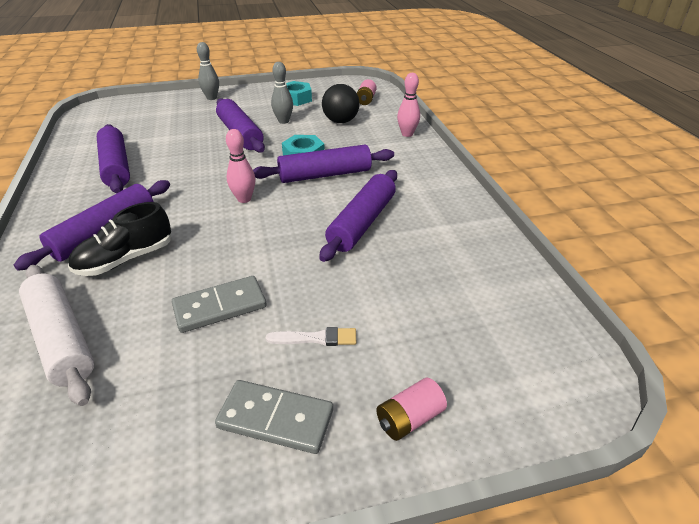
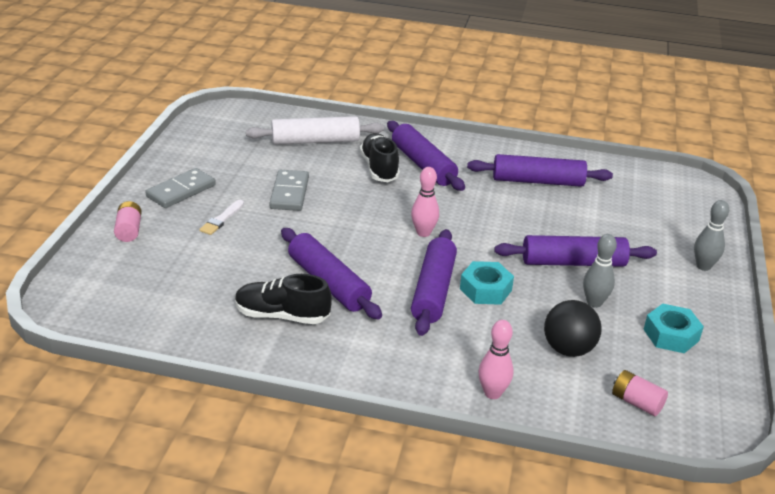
camera: 115 degrees right, 5 degrees down
none -> black shoe [235,274,332,324]

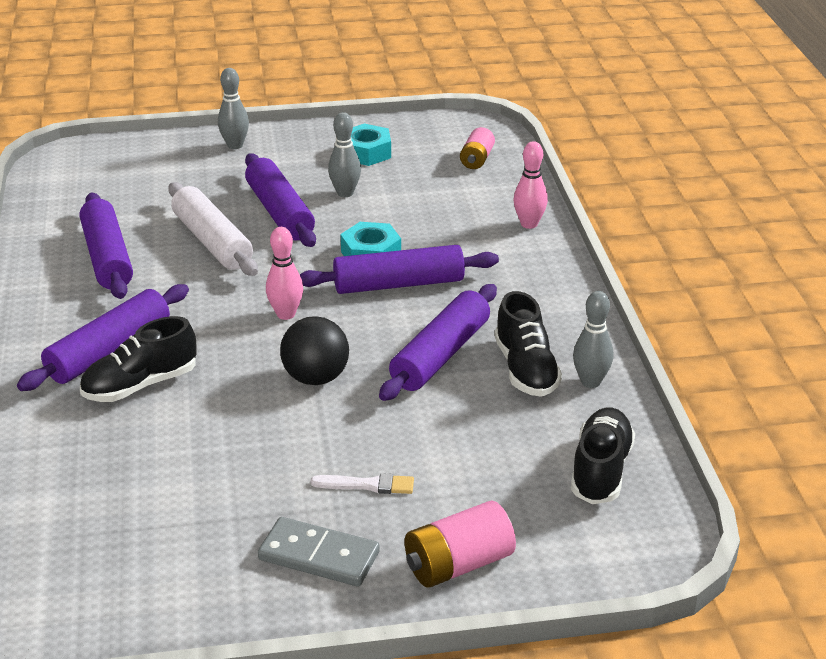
camera: 110 degrees left, 0 degrees up
pink battery [114,201,142,242] -> pink battery [405,501,516,587], size x1.51
white rolling pin [246,116,384,145] -> white rolling pin moved to [168,182,258,276]
grey domino [269,170,309,211] -> none
black ball [544,300,602,357] -> black ball moved to [280,316,349,385]
none -> black shoe [571,407,635,504]
none -> grey bowling pin [573,291,613,388]

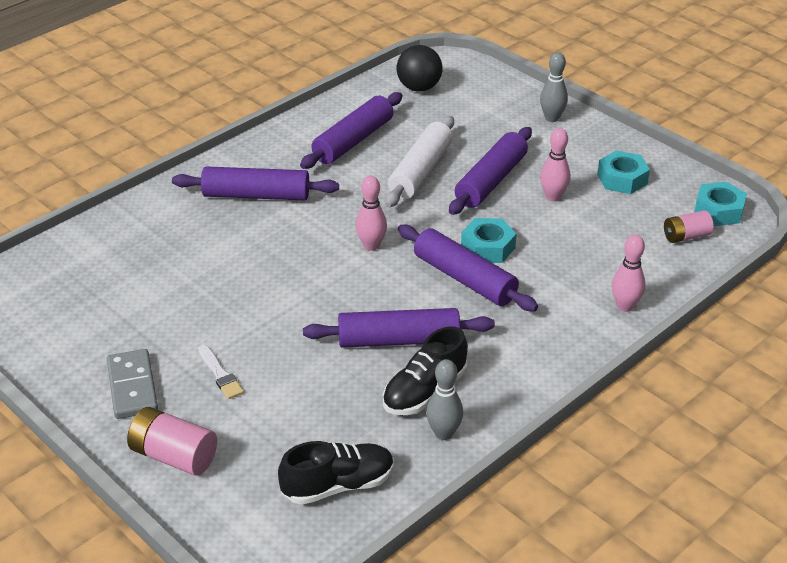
camera: 55 degrees right, 5 degrees up
black shoe [80,316,197,402] -> none
black ball [280,316,349,385] -> black ball moved to [397,45,443,92]
grey bowling pin [328,112,361,197] -> pink bowling pin [540,128,570,201]
none -> turquoise nut [694,182,747,226]

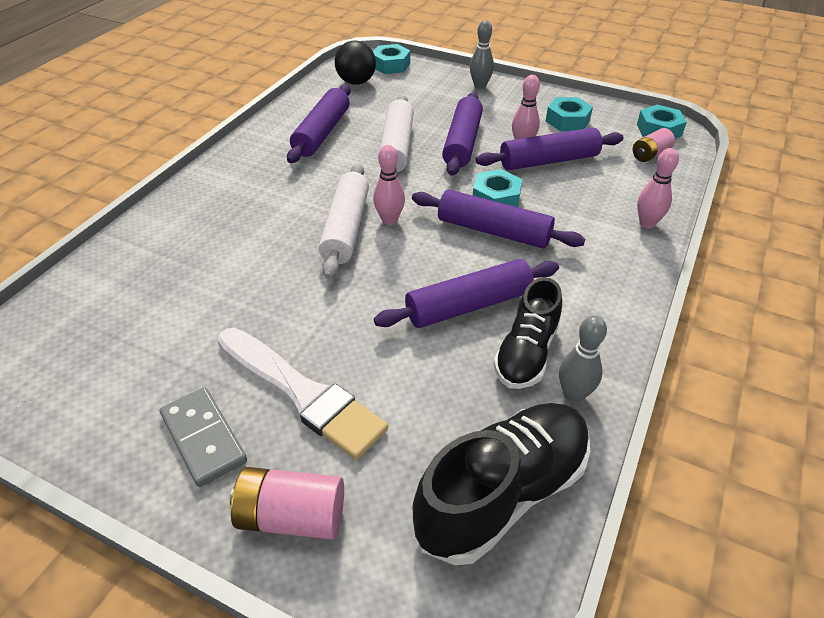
camera: 20 degrees left, 5 degrees up
purple rolling pin [172,166,339,200] -> purple rolling pin moved to [476,128,624,171]
white brush [198,345,244,399] -> white brush [217,328,388,460], size x2.28
black shoe [278,441,394,505] -> black shoe [412,403,590,565], size x1.52
none -> white rolling pin [319,163,369,279]
none -> turquoise nut [373,44,410,74]

